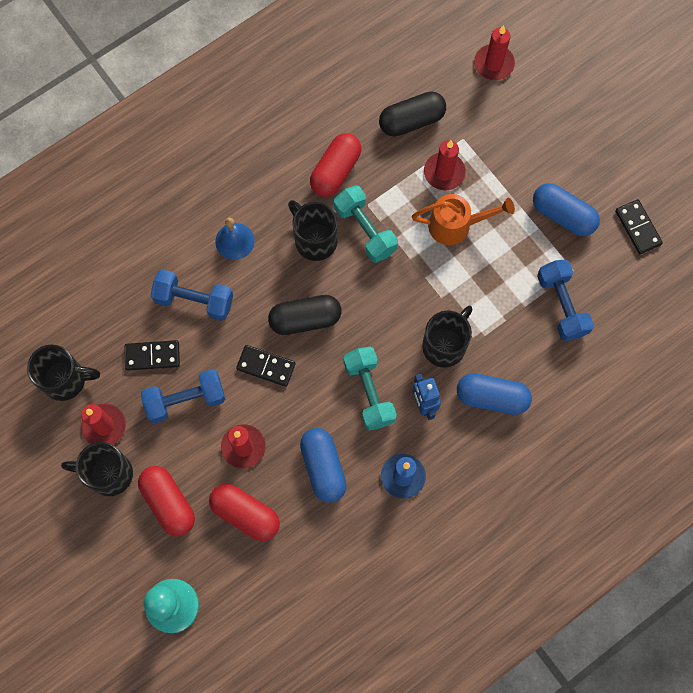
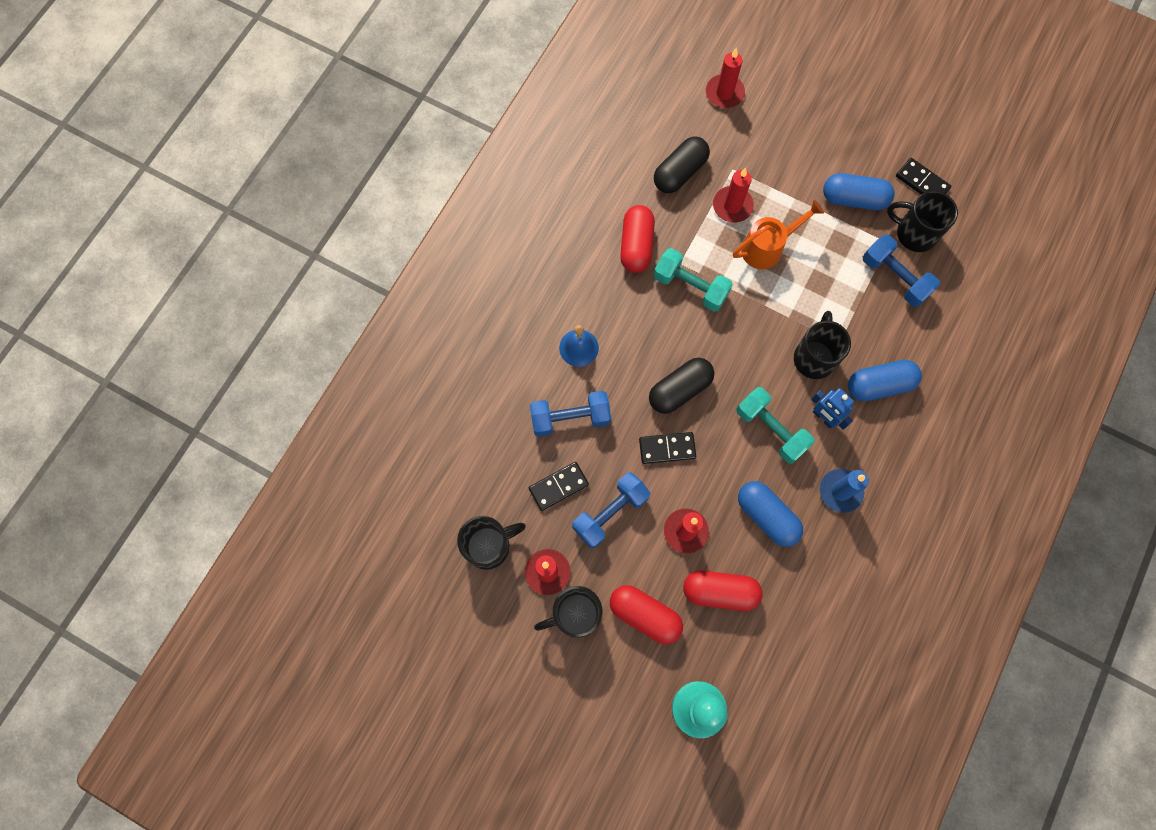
camera: 25 degrees left, 0 degrees up
black mug [288,200,338,261] -> black mug moved to [887,191,958,252]

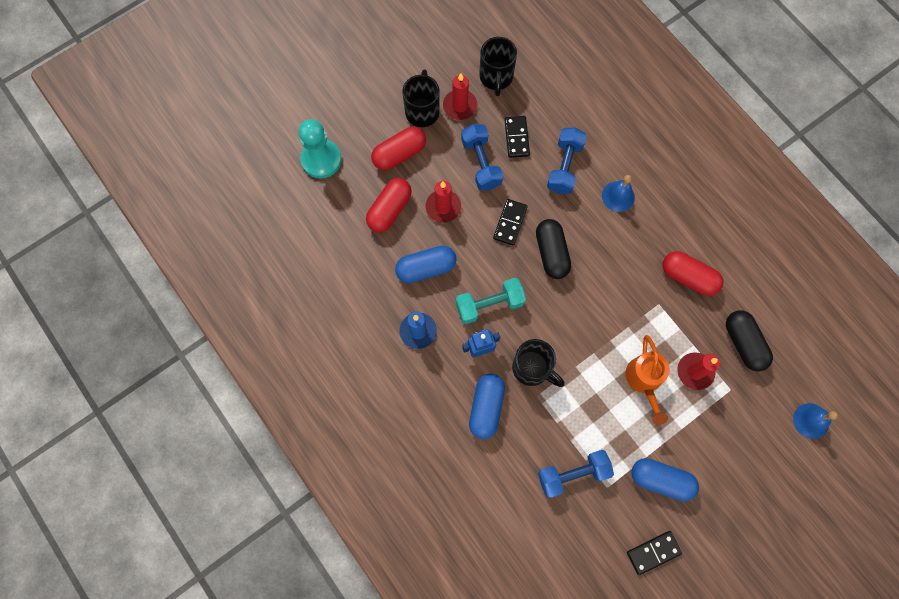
camera: 115 degrees right, 0 degrees up
turquoise dumbbell [654,248,733,312] -> none
red candle [706,48,745,108] -> blue bell [793,403,838,439]
blue capsule [823,173,895,210] -> blue capsule turned 75 degrees clockwise [631,458,699,502]
black mug [887,191,958,252] -> none

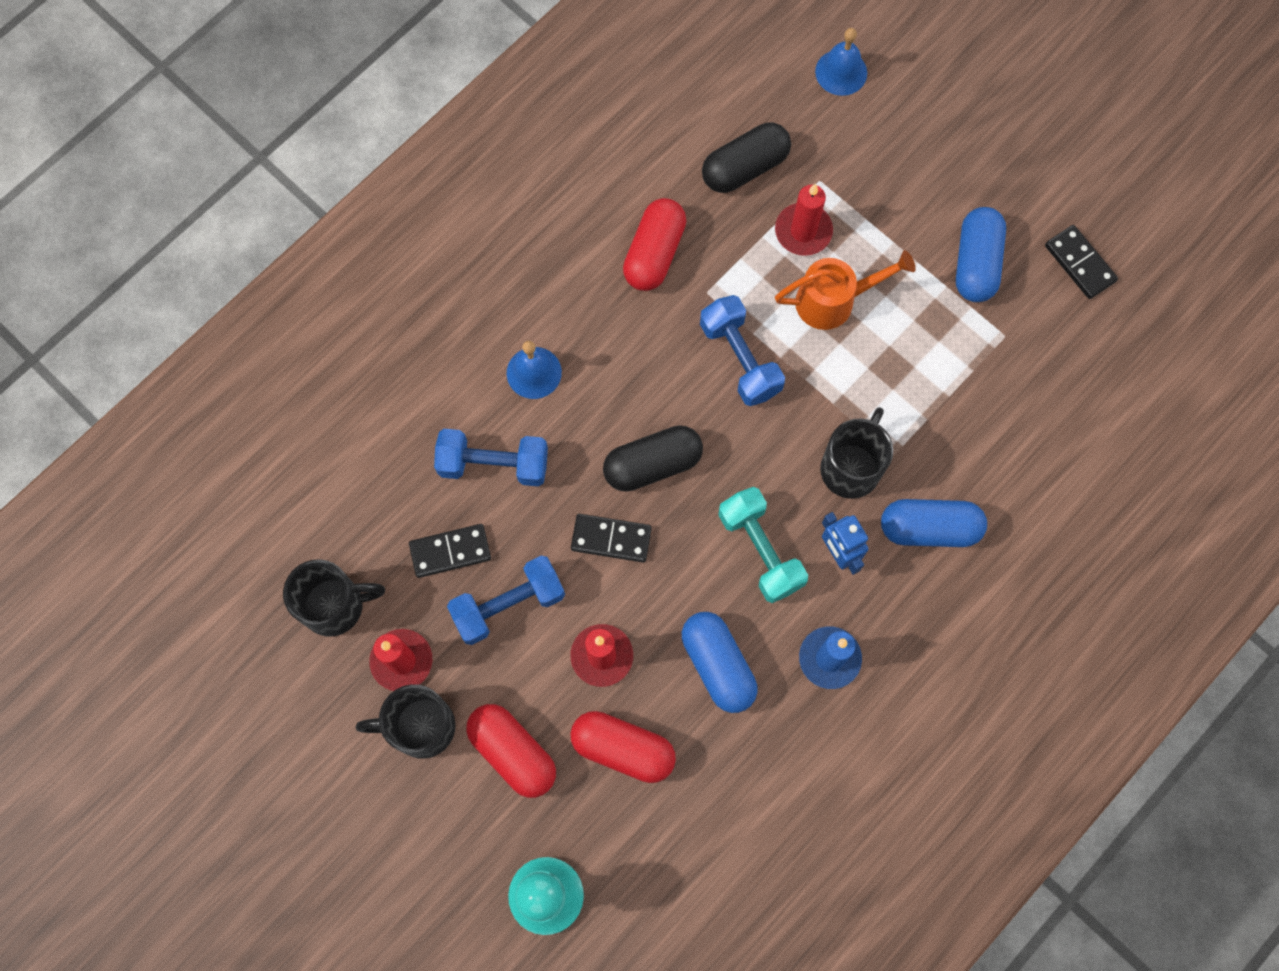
camera: 100 degrees left, 0 degrees up
blue dumbbell [538,450,614,498] -> blue dumbbell moved to [700,295,785,406]

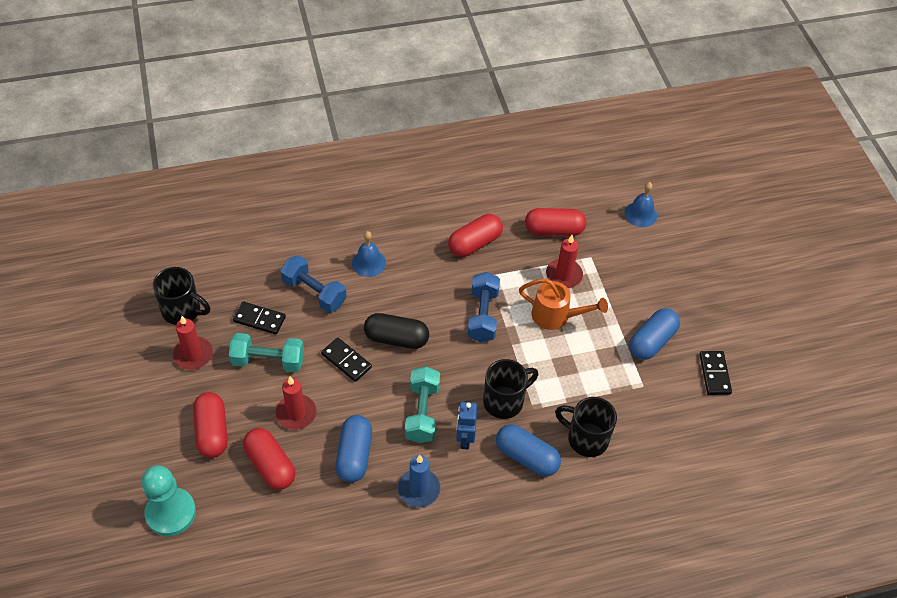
camera: 30 degrees right, 20 degrees down
black mug [356,684,456,759] -> black mug moved to [555,397,617,457]
blue dumbbell [447,556,565,645] -> turquoise dumbbell [229,333,304,372]
black capsule [702,122,791,193] -> red capsule [525,208,586,236]

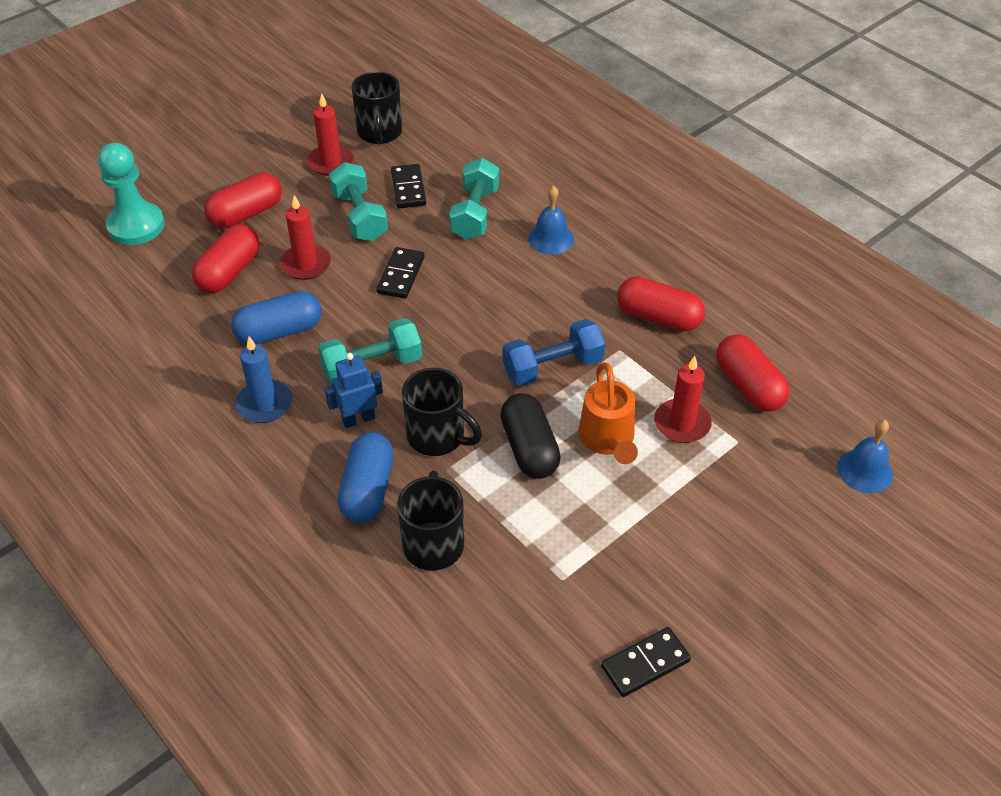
camera: 65 degrees right, 5 degrees down
blue dumbbell [280,255,347,313] -> turquoise dumbbell [449,158,499,240]
black capsule [364,313,429,349] -> black capsule moved to [500,393,561,479]
blue capsule [629,308,680,360] -> none

